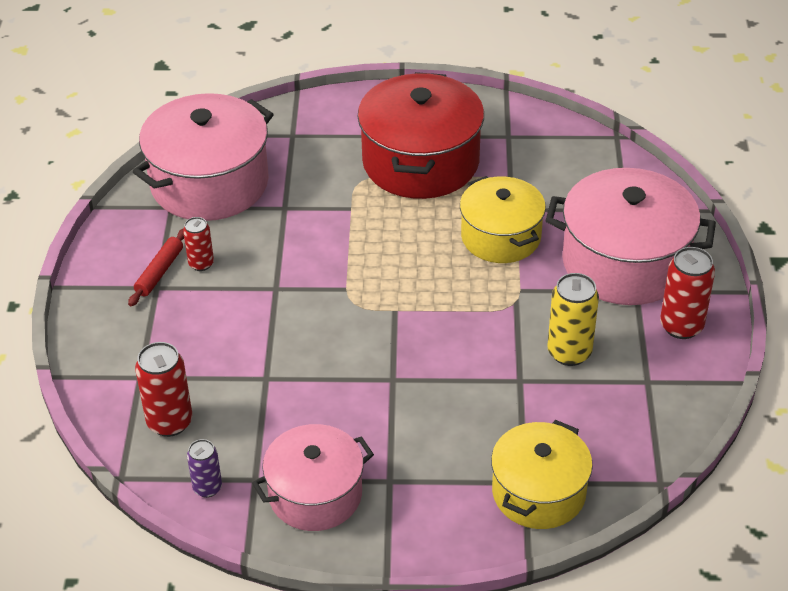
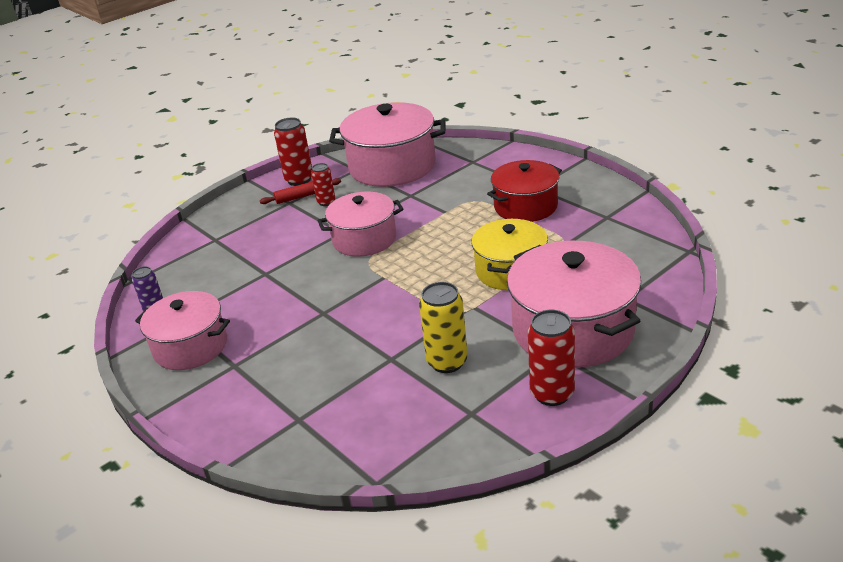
camera: 50 degrees right, 10 degrees down
red can [135,342,192,437] -> red can moved to [274,118,312,186]
red pot [358,72,484,199] -> red pot [487,160,562,222], size x0.65
yellow pot [491,420,593,529] -> none
none -> pink pot [317,192,404,257]

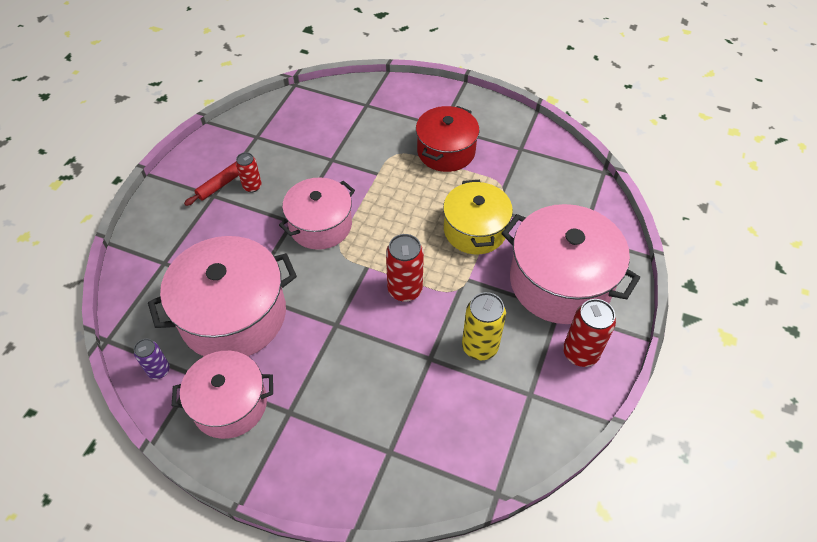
camera: 30 degrees left, 20 degrees up
red can [274,118,312,186] -> red can moved to [386,234,424,302]
pink pot [329,102,445,187] -> pink pot moved to [148,236,297,356]

